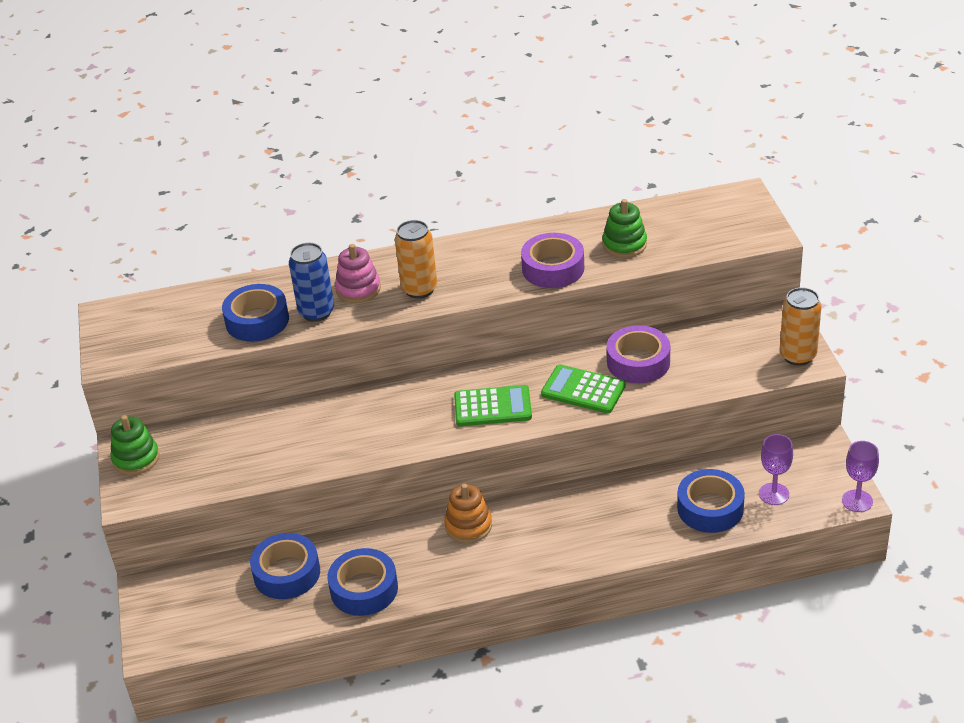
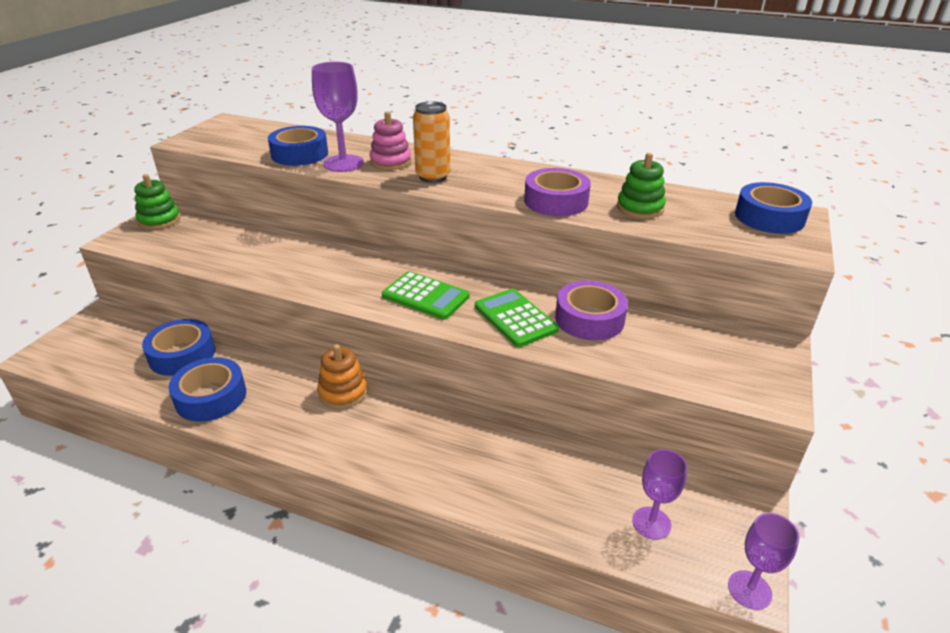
camera: 30 degrees right, 5 degrees down
blue can [289,243,334,322] -> purple goblet [312,62,364,172]
blue tape [677,469,745,533] -> blue tape moved to [735,182,812,234]
orange can [780,287,822,366] -> none

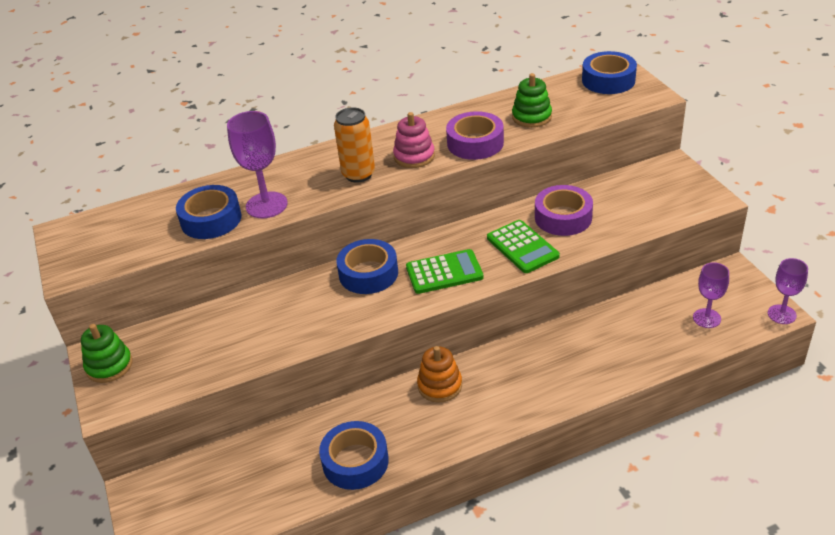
camera: 40 degrees left, 5 degrees up
blue tape [142,319,215,376] -> blue tape moved to [336,239,398,294]
pink stacking toy [370,111,412,170] -> pink stacking toy moved to [393,112,435,168]
green calculator [475,289,559,347] -> green calculator turned 135 degrees counterclockwise [487,220,560,273]

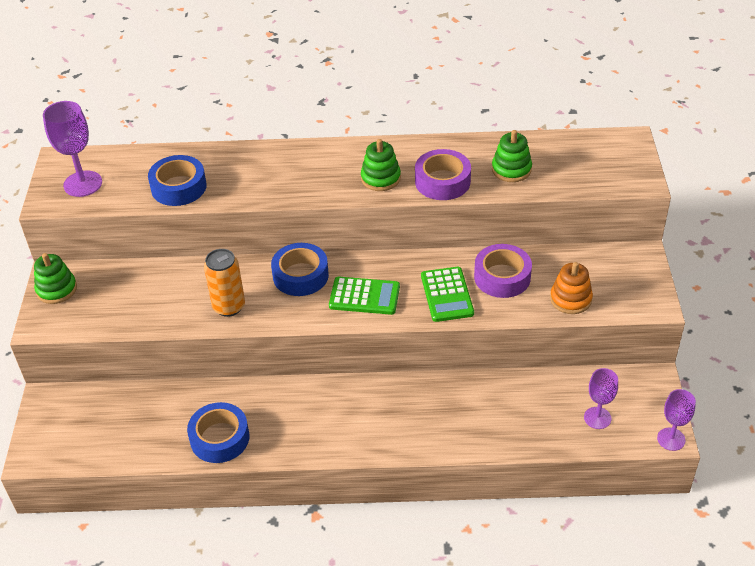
camera: 20 degrees right, 5 degrees up
purple goblet [227,111,288,218] -> purple goblet moved to [43,101,102,197]
orange can [334,107,375,183] -> orange can moved to [204,249,245,317]
pink stacking toy [393,112,435,168] -> green stacking toy [361,139,401,191]
orange stacking toy [417,346,462,403] -> orange stacking toy moved to [550,262,593,314]
blue tape [582,51,637,94] -> none

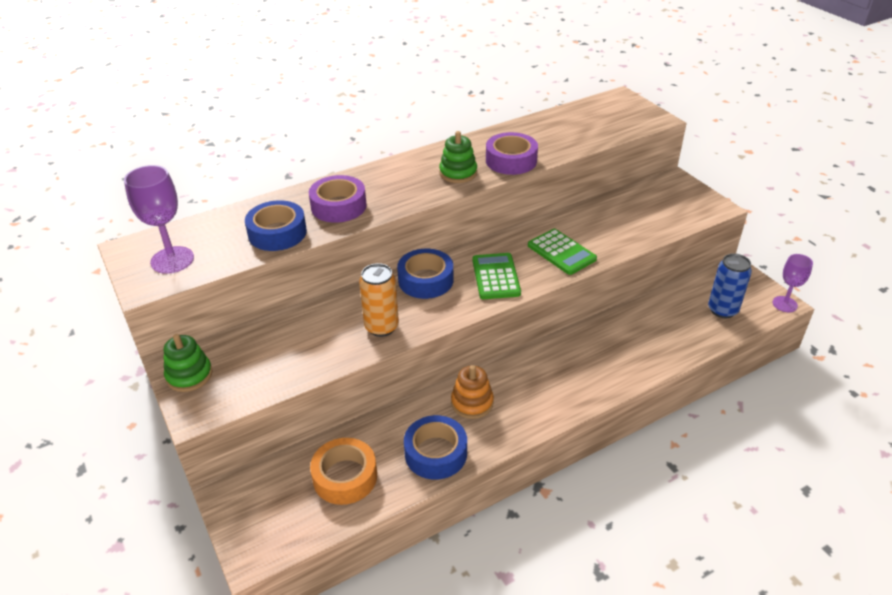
camera: 30 degrees left, 5 degrees down
green calculator [329,277,400,315] -> green calculator turned 75 degrees counterclockwise [472,253,521,299]
purple tape [474,244,532,298] -> purple tape moved to [309,175,367,223]
green stacking toy [492,130,532,182] -> none
orange stacking toy [550,262,593,314] -> orange stacking toy moved to [451,365,494,419]
purple goblet [584,368,618,429] -> blue can [708,254,752,318]
none -> orange tape [310,438,377,505]

